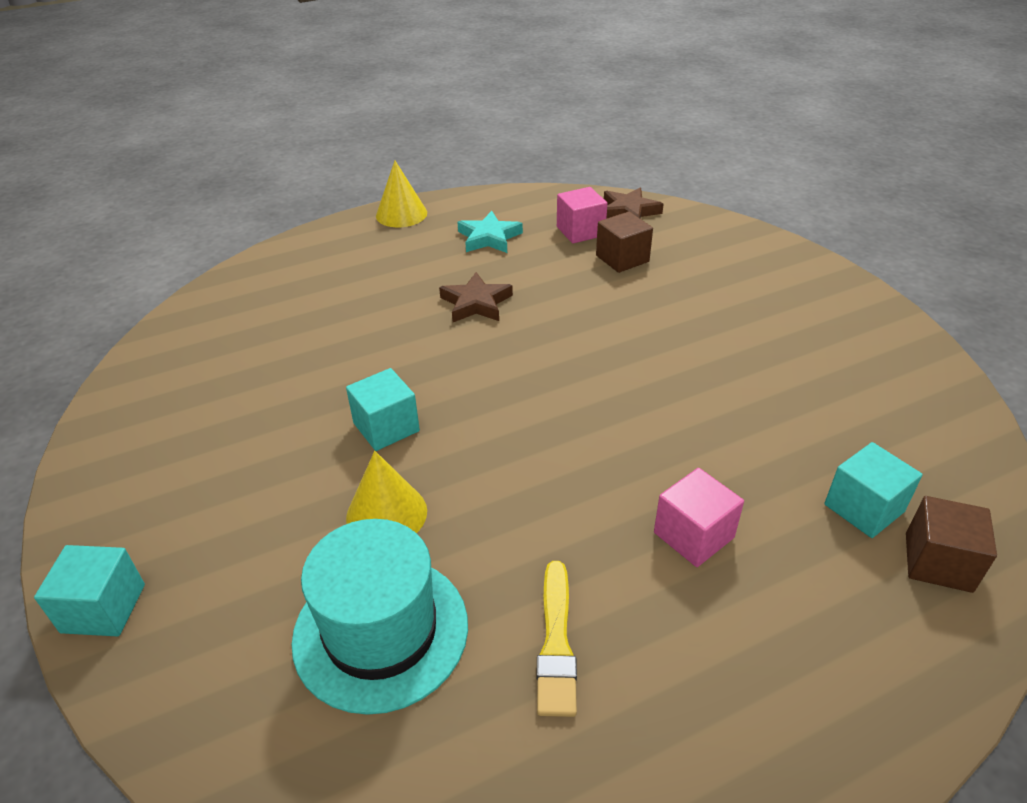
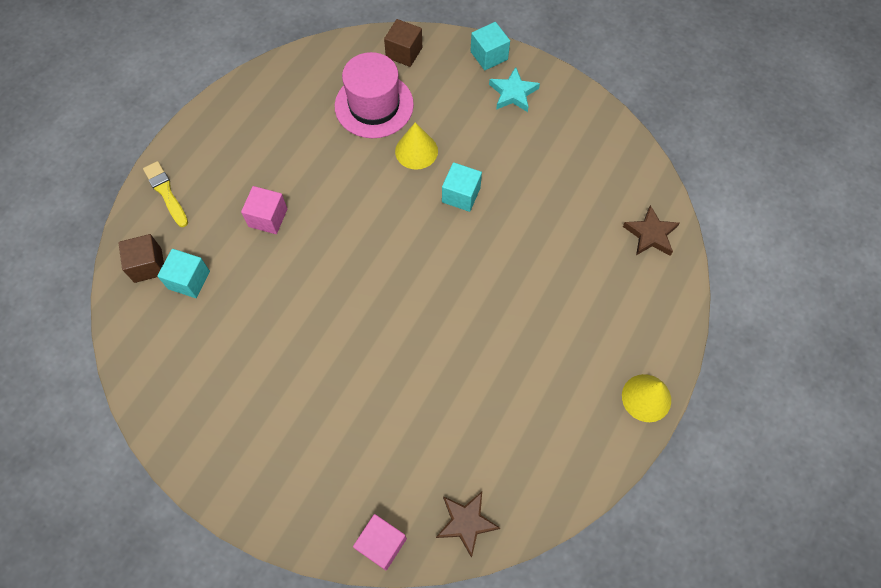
camera: 145 degrees right, 25 degrees up
turquoise hat [291,519,468,715] -> pink hat [335,52,414,138]
brown star [439,272,513,322] -> brown star moved to [623,205,679,256]
turquoise star [457,211,523,253] -> turquoise star moved to [489,67,540,112]
yellow brush [537,561,577,717] -> yellow brush moved to [143,161,188,227]
pink cube [557,187,608,244] -> pink cube moved to [353,514,407,570]
brown cube [596,212,653,273] -> brown cube moved to [384,19,422,67]

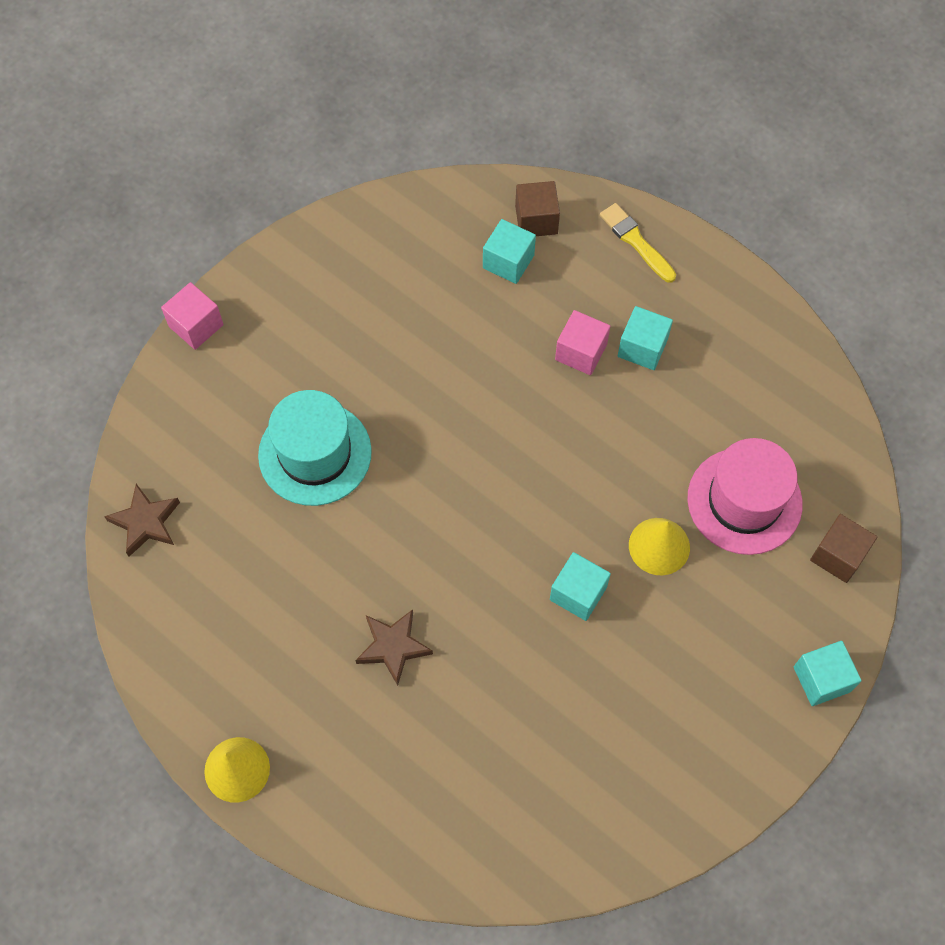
camera: 100 degrees right, 0 degrees up
yellow brush [143,161,188,227] -> yellow brush turned 105 degrees counterclockwise [600,203,676,283]
pink cube [353,514,407,570] -> pink cube moved to [161,282,224,350]
turquoise star [489,67,540,112] -> none
brown star [623,205,679,256] -> brown star moved to [355,609,433,686]
none -> turquoise hat [258,390,372,506]
none -> turquoise cube [618,306,673,370]

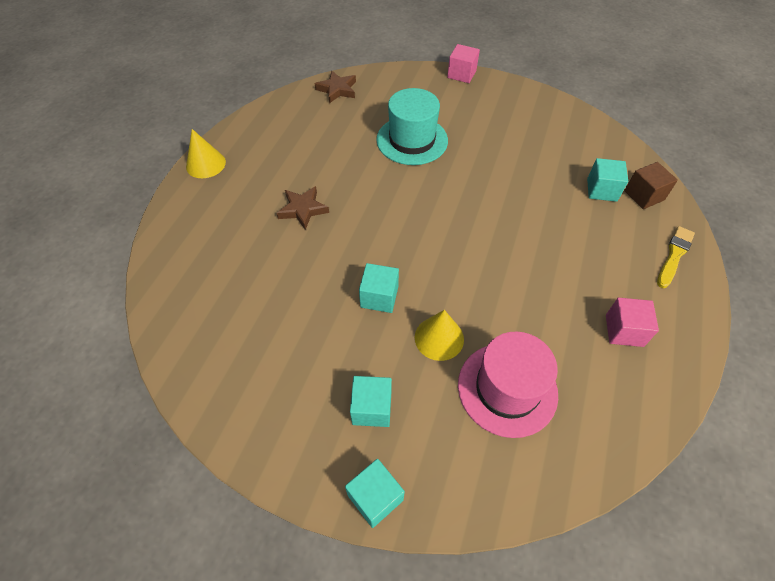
camera: 70 degrees right, 10 degrees down
pink cube [555,310,610,375] -> pink cube moved to [606,298,659,347]
turquoise cube [618,306,673,370] -> turquoise cube moved to [350,376,392,427]
brown cube [810,514,877,583] -> none

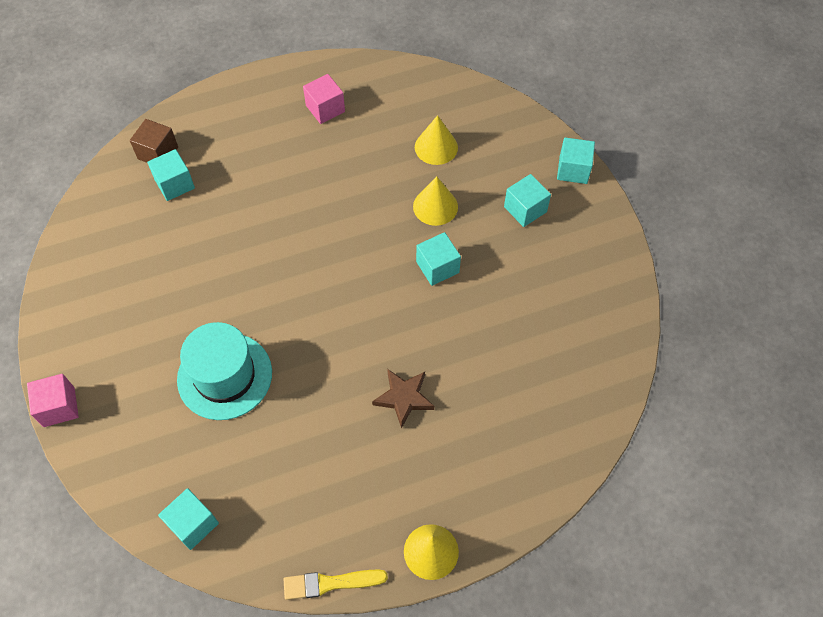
camera: 130 degrees left, 5 degrees up
brown star [315,71,356,103] -> turquoise cube [158,488,219,550]
pink hat [458,332,558,438] -> yellow cone [415,115,458,165]
yellow brush [657,226,695,288] -> yellow brush moved to [284,569,388,600]

